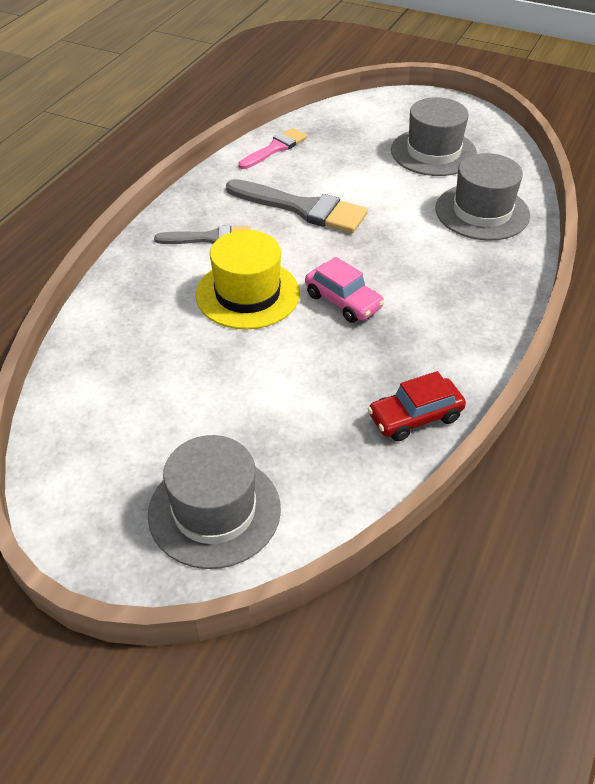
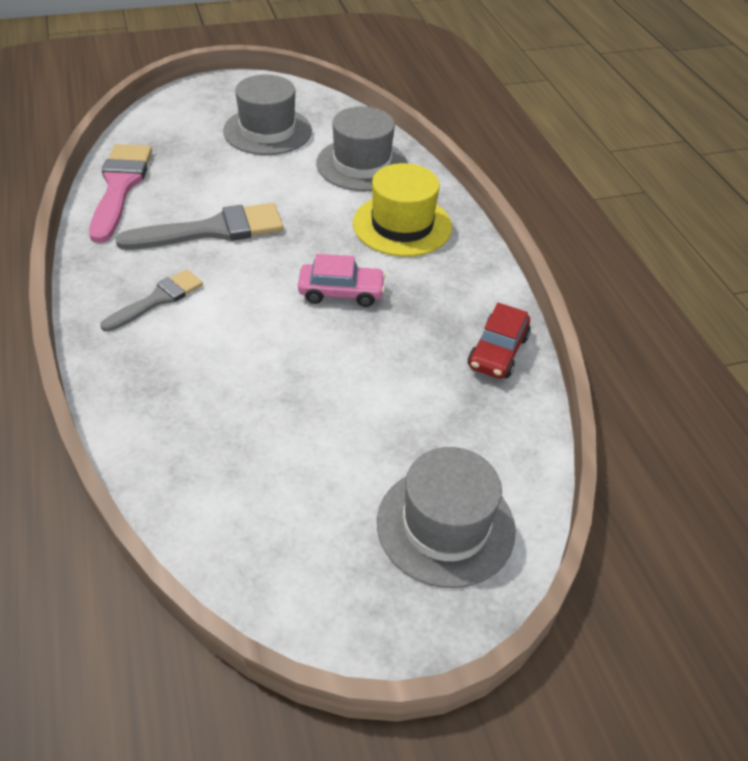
camera: 45 degrees left, 0 degrees up
yellow hat [196,230,300,330] -> yellow hat moved to [353,163,452,257]
pink brush [239,128,307,169] -> pink brush [89,144,152,243], size x1.61

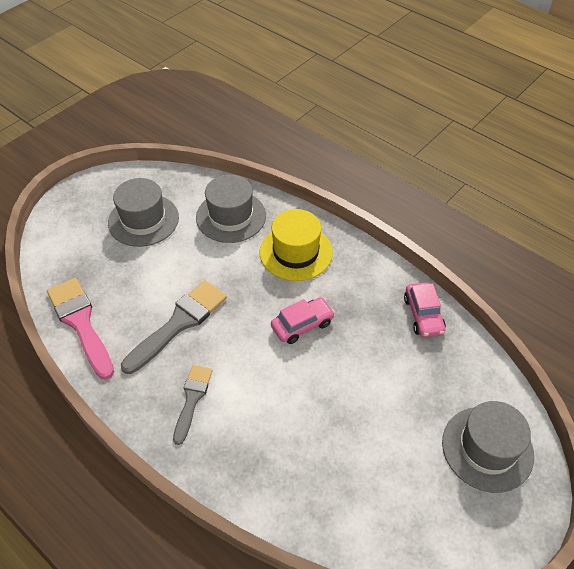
camera: 30 degrees left, 5 degrees up
red car [468,303,531,379] -> pink car [404,282,446,337]

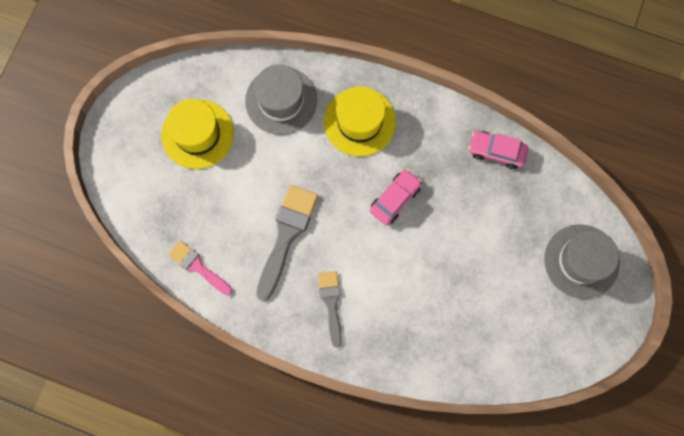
camera: 20 degrees left, 25 degrees up
pink brush [47,278,114,380] -> pink brush [168,240,232,296], size x0.62
grey hat [108,178,179,247] -> yellow hat [161,99,234,169]
pink car [404,282,446,337] -> pink car turned 135 degrees clockwise [468,131,528,169]

